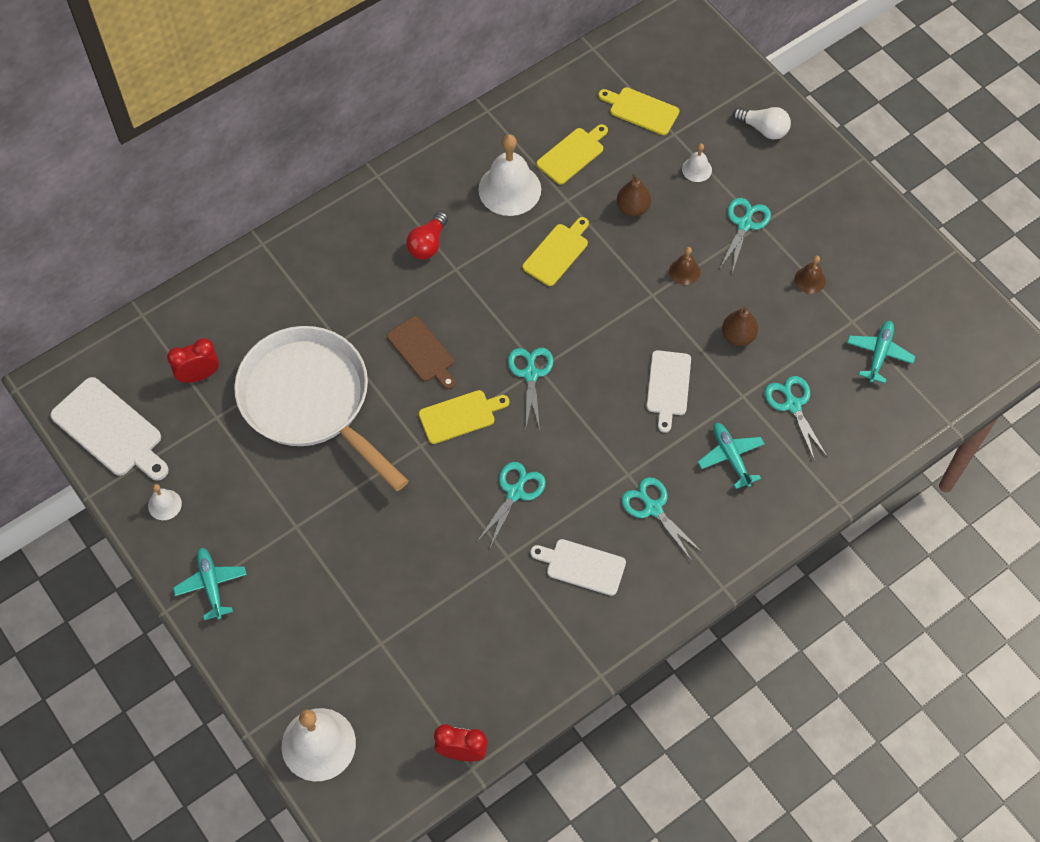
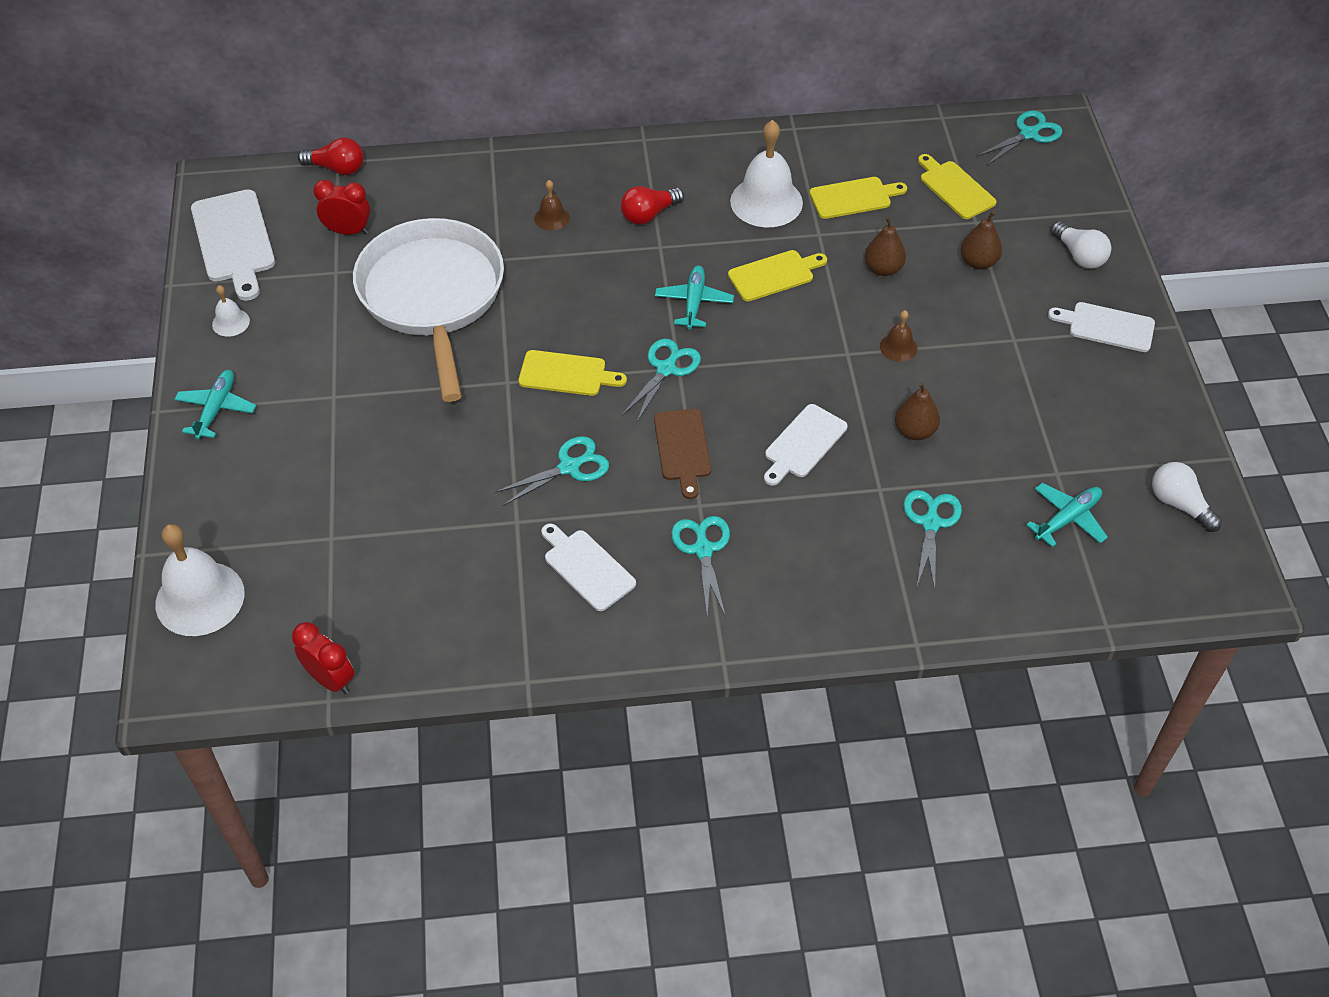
camera: 30 degrees right, 10 degrees down
brown cutting board [387,316,455,389] -> brown cutting board moved to [654,409,711,499]
white bell [682,143,712,182] -> brown pear [961,211,1002,270]
turquoise plane [698,423,765,489] -> turquoise plane moved to [655,265,734,330]
turquoise scissors [720,198,771,273] -> turquoise scissors moved to [976,110,1062,165]
brown bell [794,255,826,294] -> brown bell moved to [534,180,570,231]
none -> red light bulb [298,138,364,175]
none -> white cutting board [1048,302,1155,352]
none -> white light bulb [1152,462,1222,532]

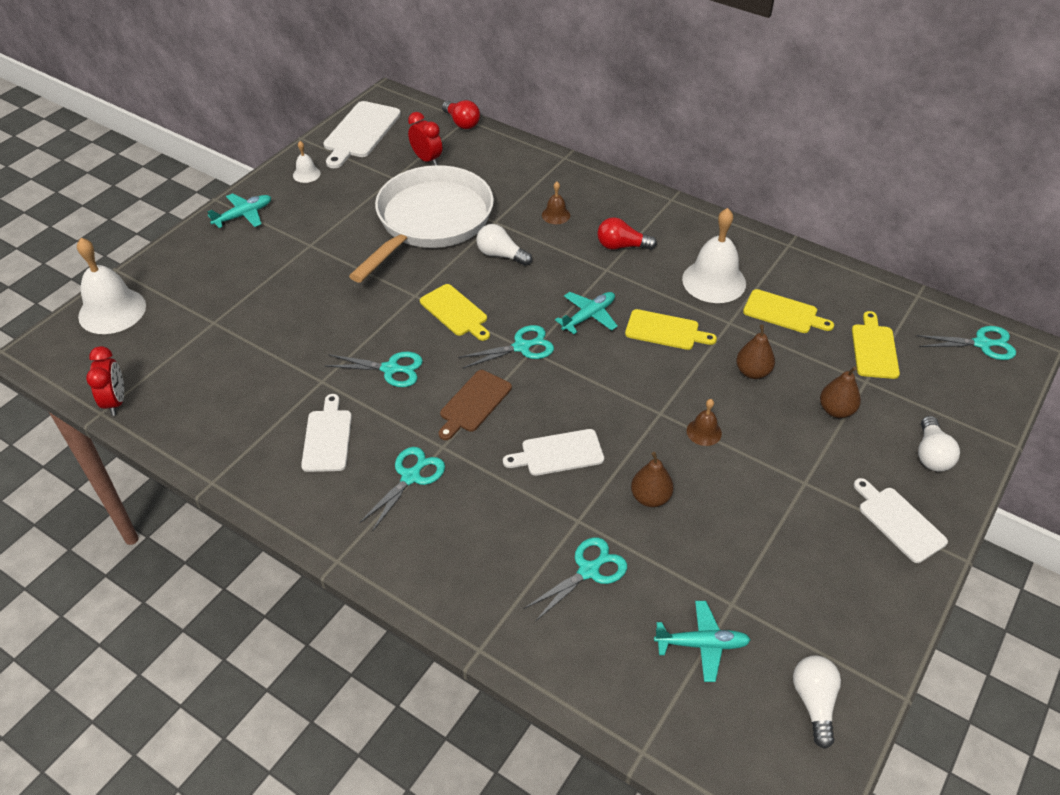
camera: 40 degrees right, 5 degrees down
none -> white light bulb [476,224,532,266]

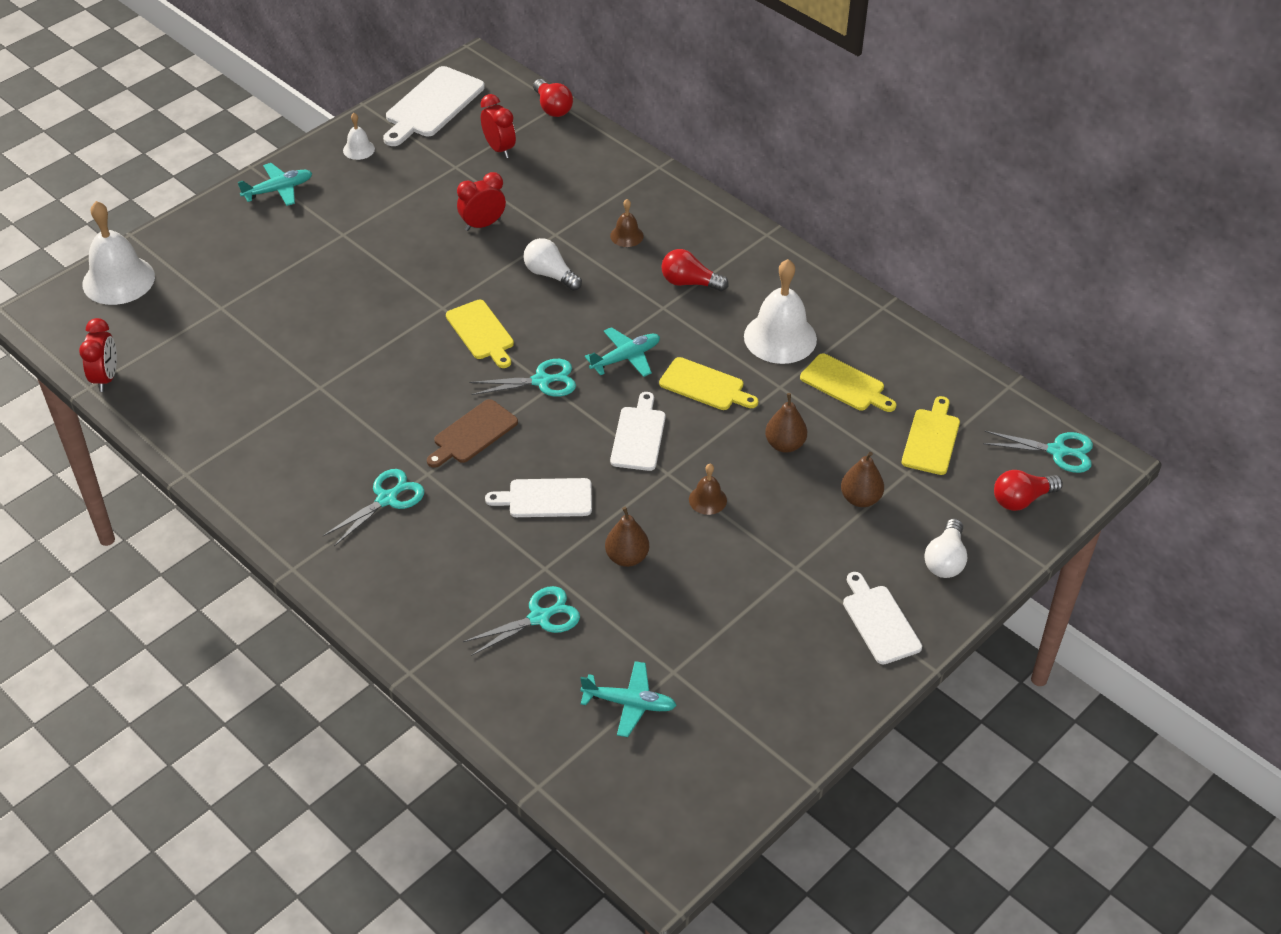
camera: 10 degrees right, 0 degrees up
white cutting board [301,394,352,472] -> white cutting board moved to [610,392,666,471]
turquoise scissors [325,352,423,387] -> none
white pan [349,165,494,282] -> red clock [457,172,506,231]
white light bulb [793,655,841,749] -> none
none -> red light bulb [994,470,1063,511]

